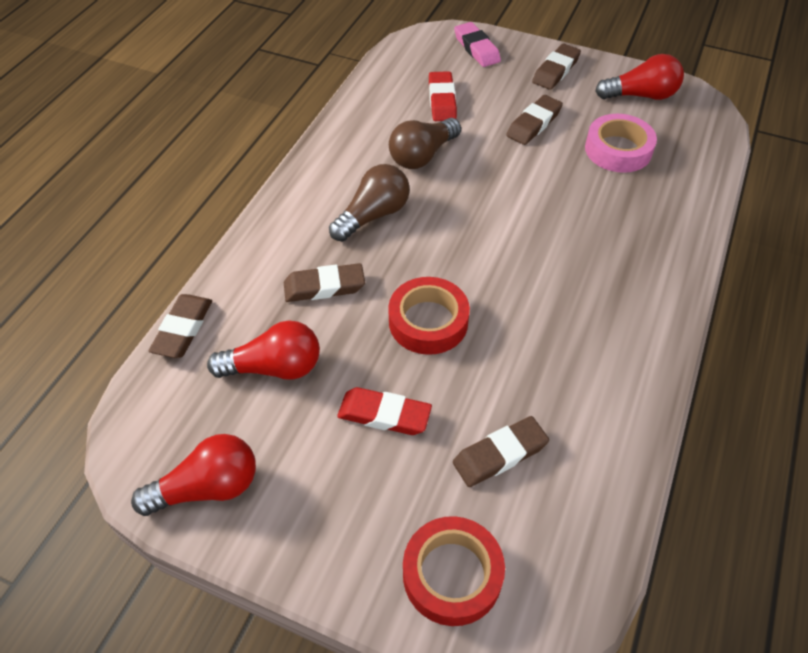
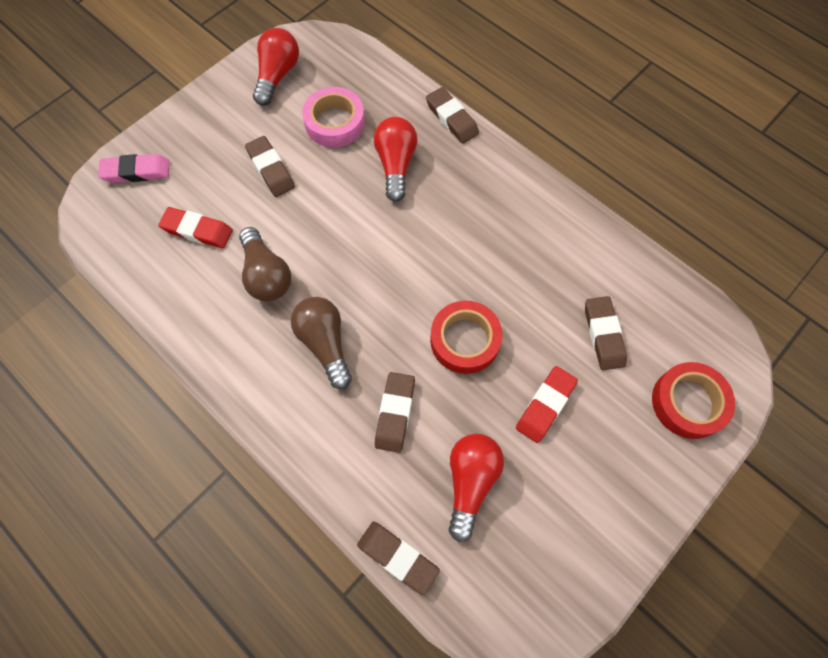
camera: 70 degrees left, 15 degrees up
red light bulb [131,434,256,516] -> red light bulb moved to [374,117,417,202]
brown eraser [532,44,581,90] -> brown eraser moved to [426,87,479,144]

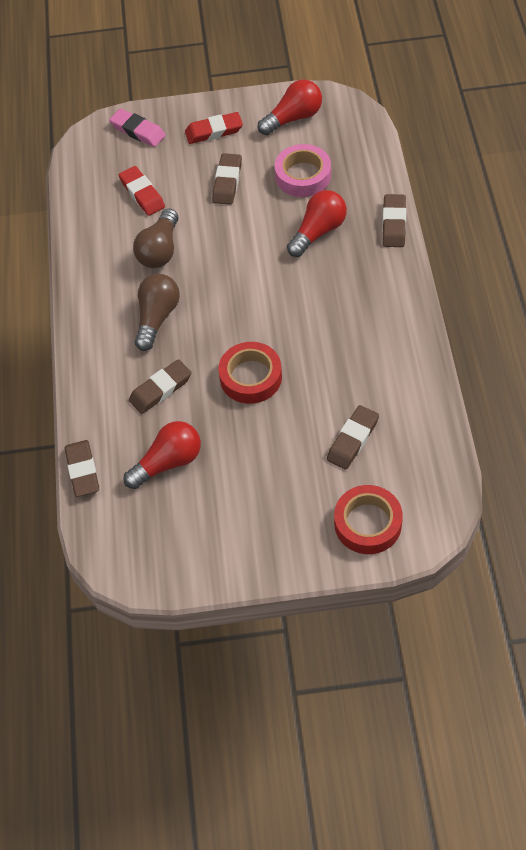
camera: 45 degrees right, 10 degrees down
red eraser [516,366,578,443] -> red eraser moved to [185,112,243,144]

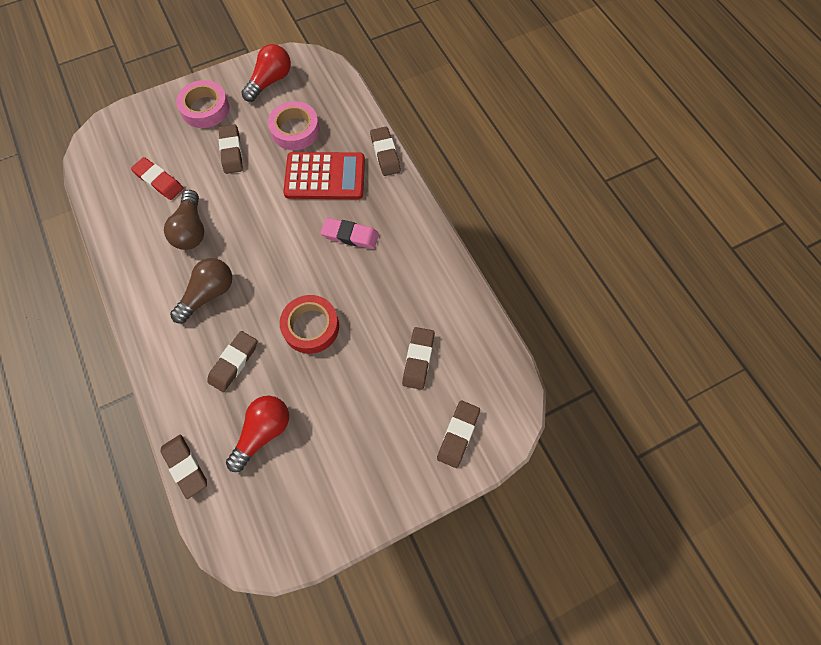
camera: 25 degrees left, 10 degrees up
pink eraser [109,108,166,147] -> pink eraser moved to [321,218,379,249]
brown light bulb [135,274,180,351] -> brown light bulb turned 45 degrees clockwise [170,258,232,323]
red eraser [185,112,243,144] -> pink tape [176,80,229,128]
red light bulb [287,190,347,257] -> red calculator [283,152,365,199]
red tape [334,485,403,554] -> brown eraser [437,400,480,468]

